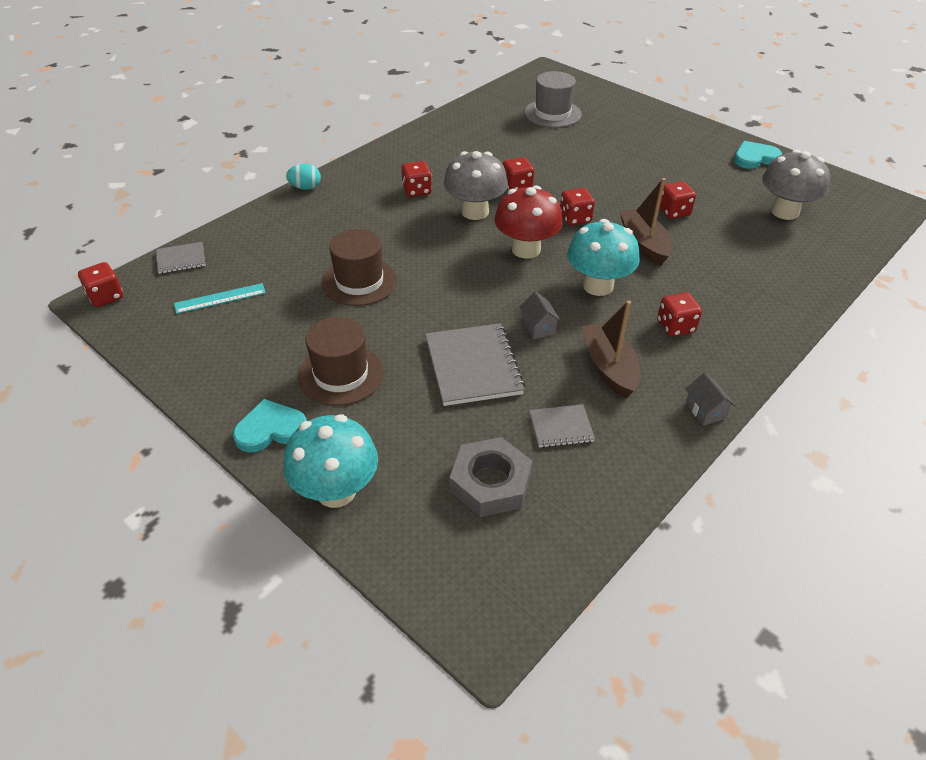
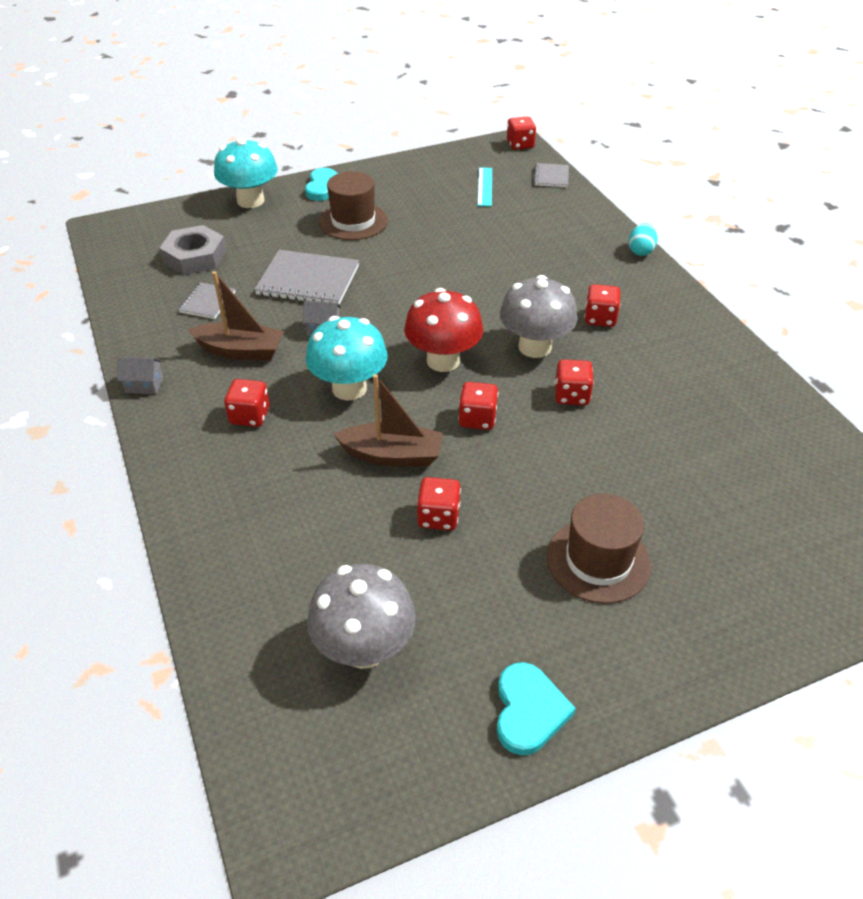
camera: 115 degrees right, 0 degrees up
brown hat [322,229,397,306] -> brown hat moved to [547,494,651,604]
grey hat [524,71,582,128] -> none

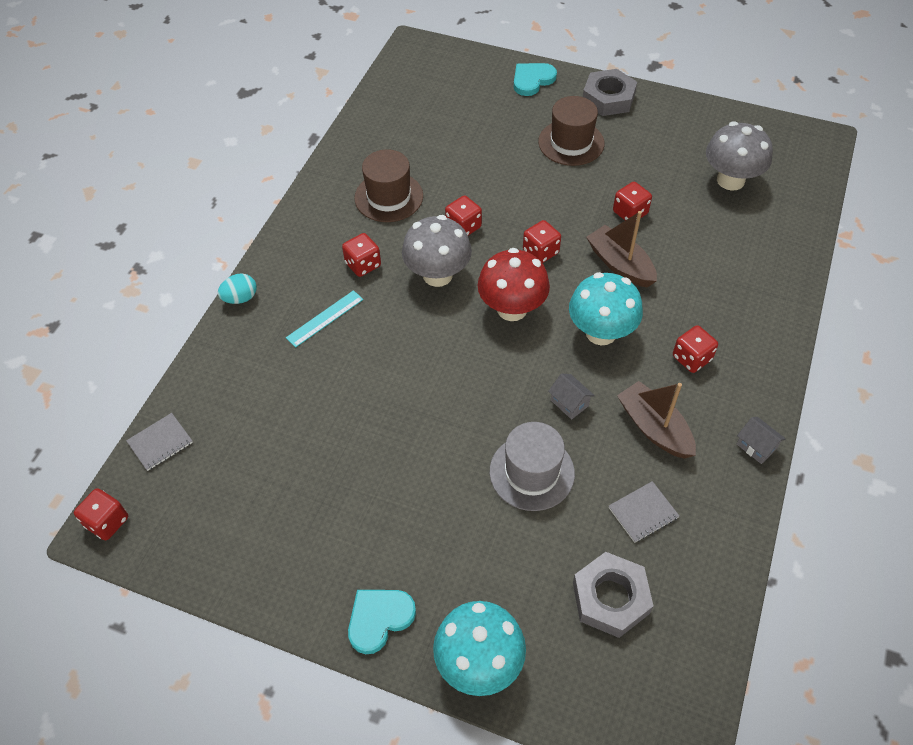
camera: 135 degrees left, 10 degrees up
grey notebook [254,250,359,305] -> grey hat [490,422,575,511]
brown hat [319,171,388,240] -> brown hat moved to [354,149,423,222]
turquoise ruler [477,167,492,207] -> turquoise ruler moved to [286,290,363,348]
turquoise heart [497,662,576,755] -> turquoise heart moved to [514,63,557,96]
none -> grey nut [583,69,637,116]

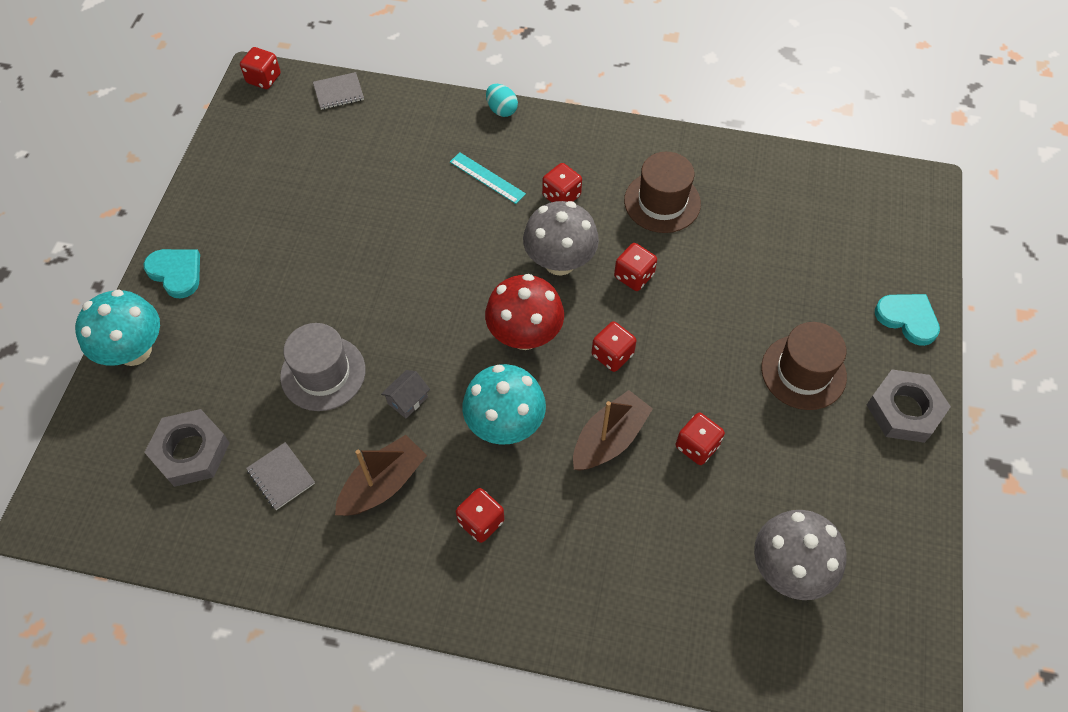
camera: 80 degrees right, 5 degrees up
grey notebook [126,413,193,471] -> grey notebook turned 60 degrees counterclockwise [313,72,364,110]
grey house [737,417,786,464] -> none

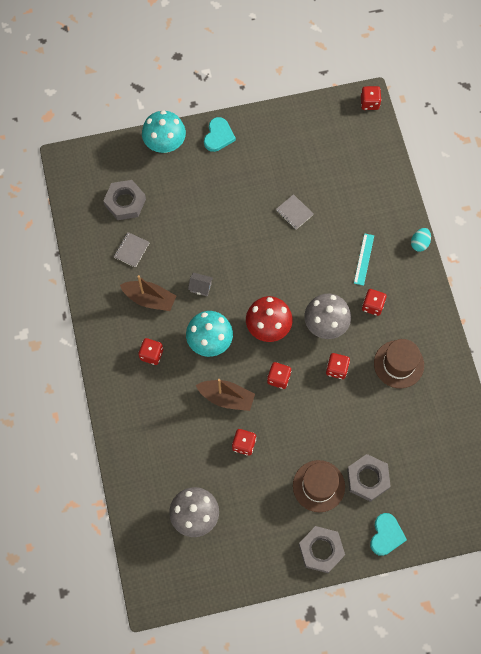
camera: 65 degrees right, 10 degrees up
grey hat [280,323,366,411] -> none
grey notebook [313,72,364,110] -> grey notebook moved to [276,194,314,230]
none -> grey nut [347,454,391,502]

